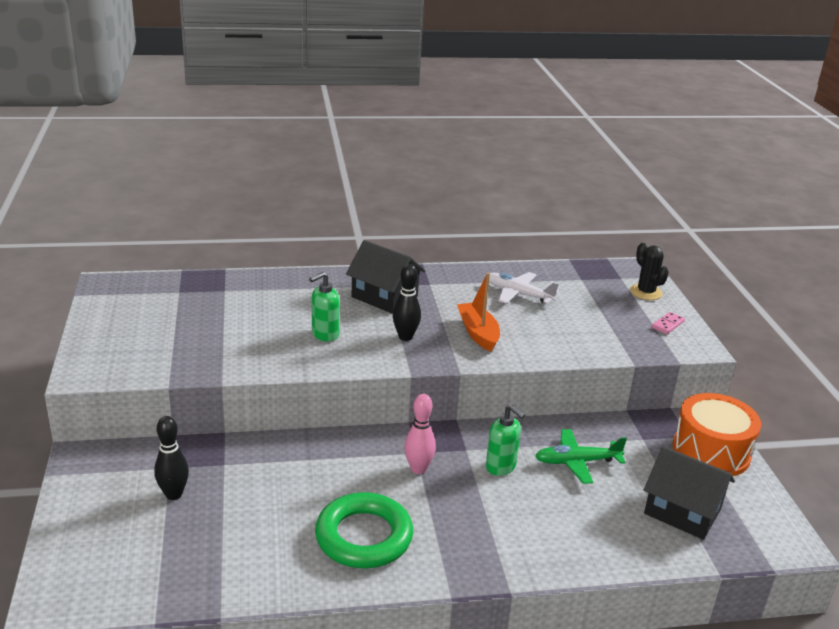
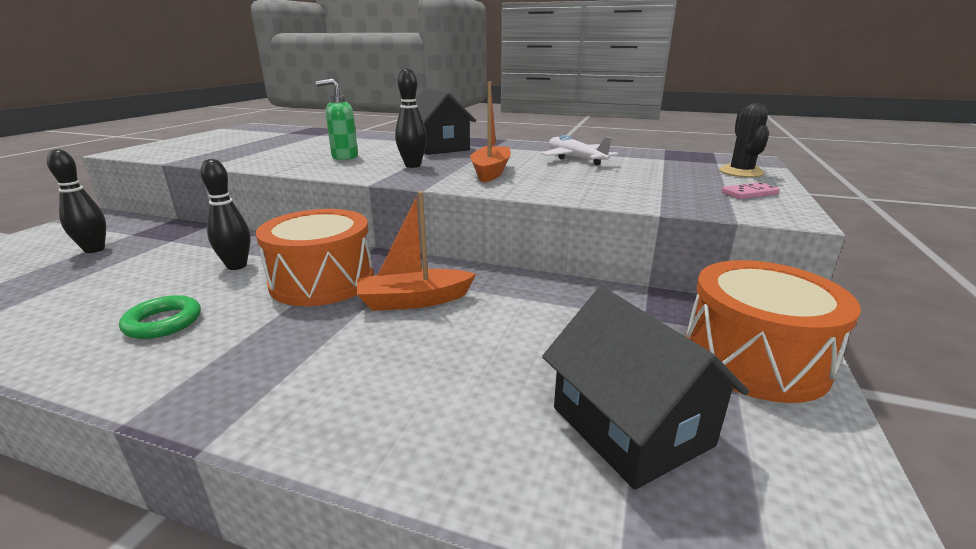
camera: 30 degrees right, 5 degrees down
green ring [315,492,413,568] -> green ring [119,295,201,339], size x0.53
pink bowling pin [404,394,436,474] -> orange drum [256,209,374,306]
green soap dispenser [486,404,525,476] -> orange boat [357,191,476,311]
green plane [535,429,627,484] -> none
none -> black bowling pin [200,159,251,270]

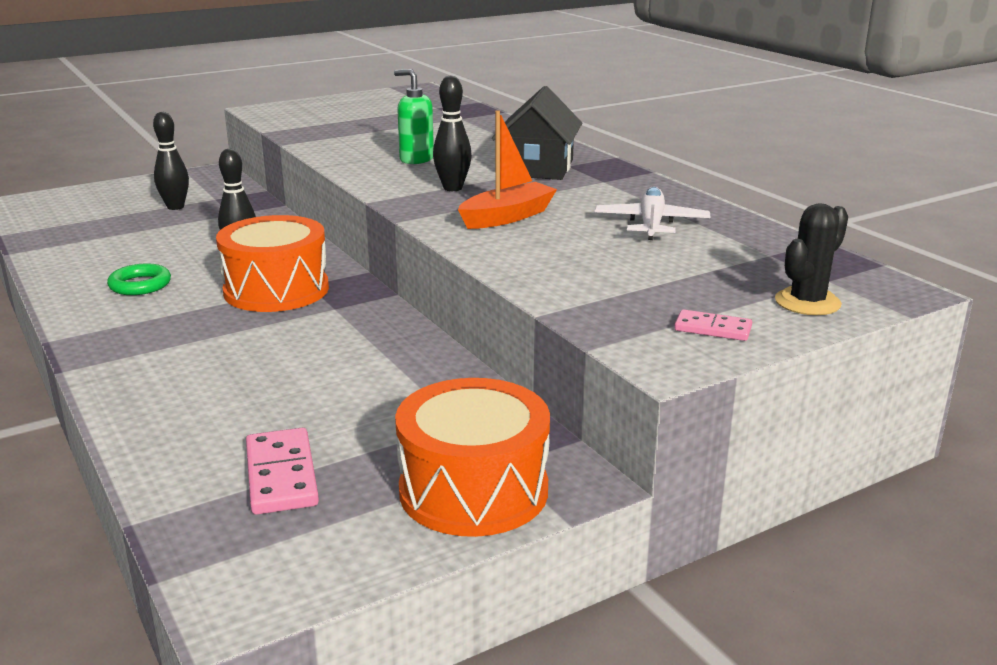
camera: 40 degrees right, 0 degrees up
orange boat [357,191,476,311] -> none
black house [542,287,749,490] -> pink domino [246,428,319,515]

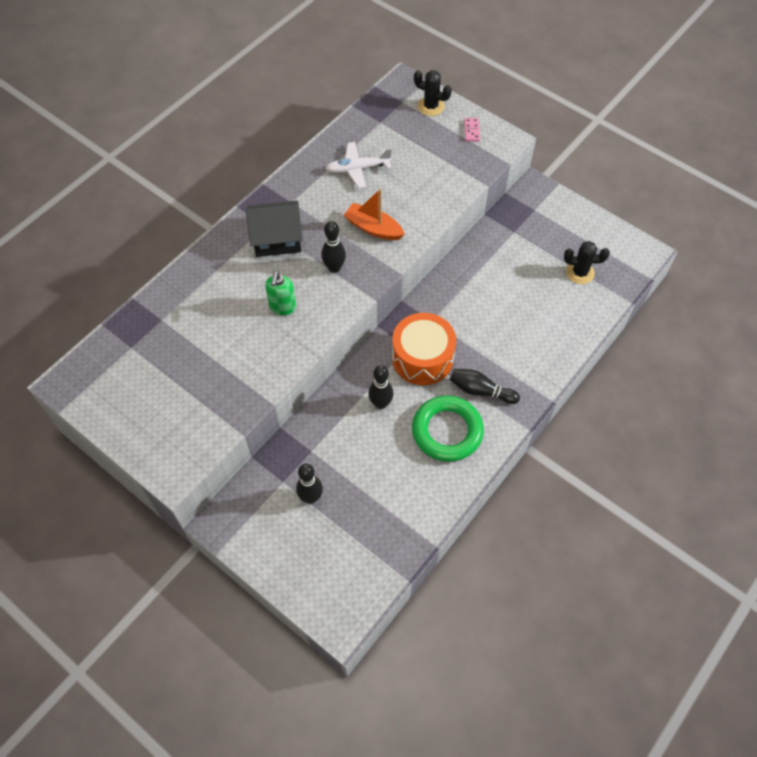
camera: 110 degrees left, 35 degrees up
green ring [107,263,171,295] -> green ring [412,395,484,462], size x1.87
pink domino [246,428,319,515] -> black cactus [564,241,610,284]
orange drum [395,378,550,537] -> none
none -> black bowling pin [450,369,520,404]

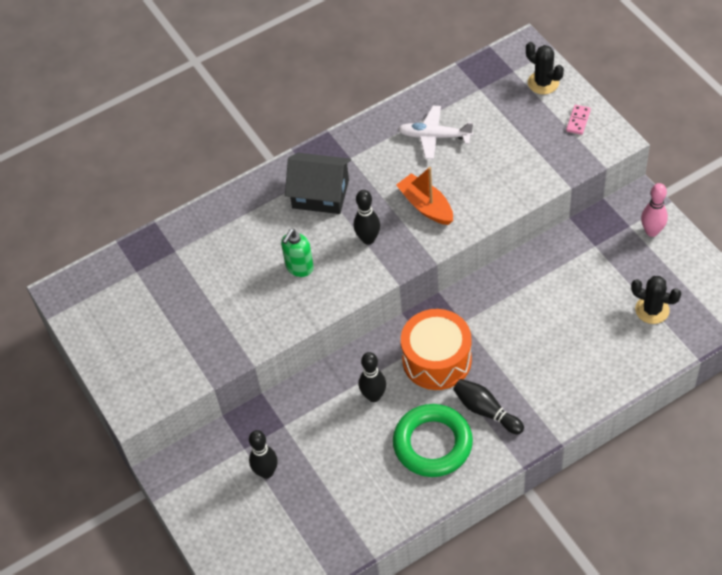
camera: 25 degrees right, 5 degrees down
none -> pink bowling pin [641,183,668,237]

